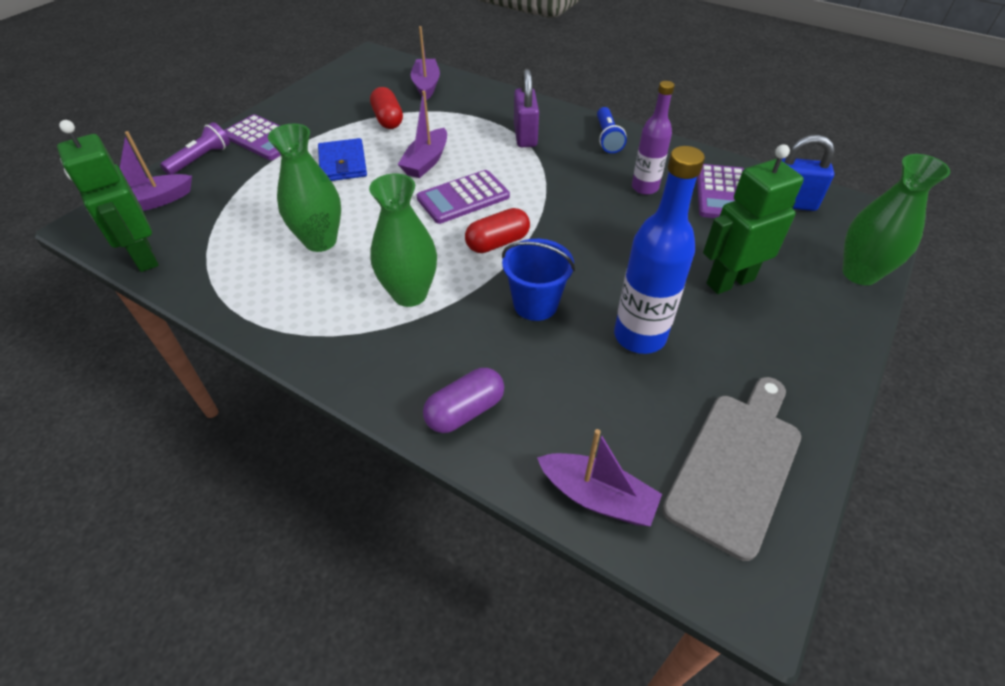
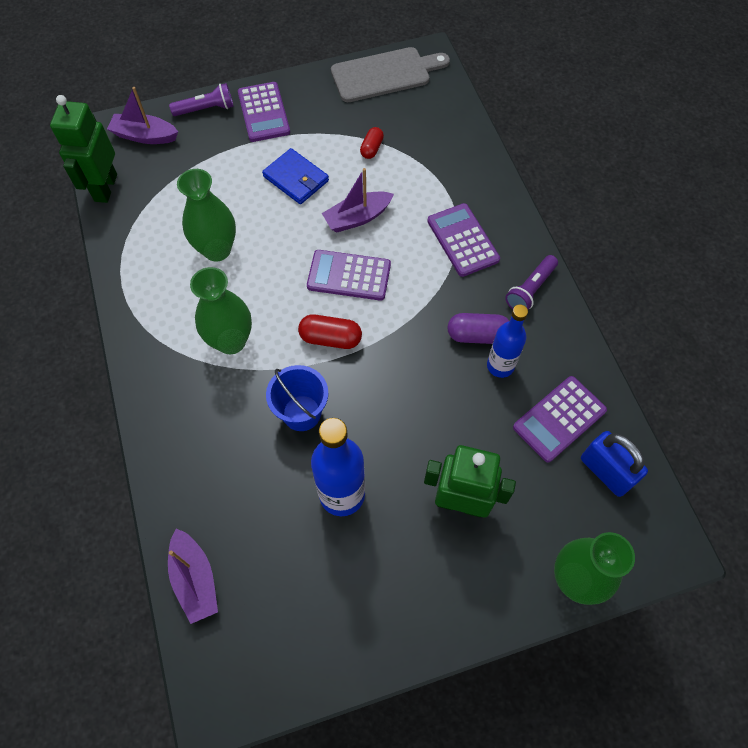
camera: 40 degrees right, 15 degrees up
blue wallet [318,138,367,181] -> blue wallet turned 75 degrees counterclockwise [262,148,329,204]
red capsule [370,87,403,129] -> red capsule [360,127,384,159], size x0.65
purple boat [411,26,440,100] -> none
purple capsule [423,368,504,433] -> purple capsule moved to [448,313,509,344]
purple padlock [514,69,539,147] -> purple calculator [427,203,500,277]
blue flashlight [597,107,627,153] -> purple flashlight [505,255,558,310]
purple bottle [632,81,675,195] -> blue bottle [487,304,528,378]
grey cutting board [662,377,801,561] -> grey cutting board moved to [331,47,450,102]

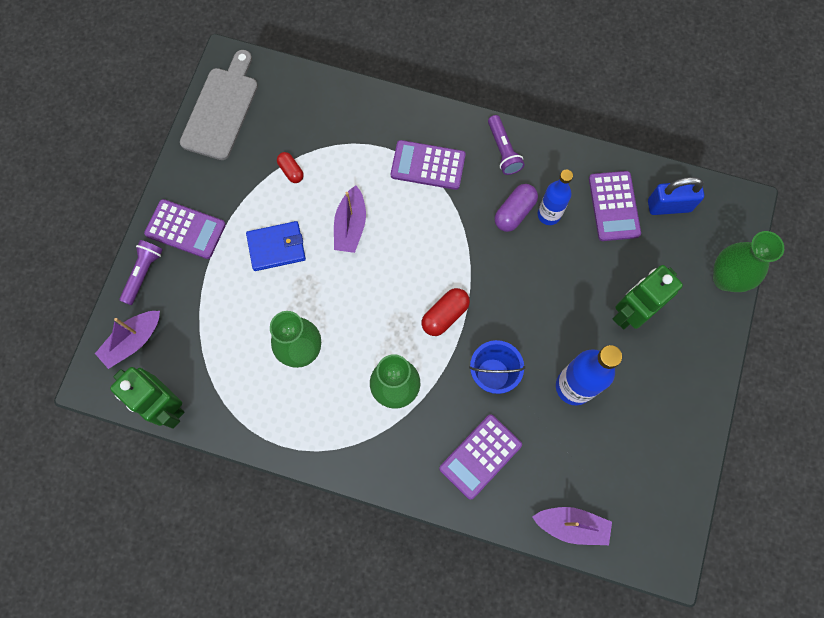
camera: 55 degrees left, 10 degrees up
purple calculator [307,250,391,301] -> purple calculator moved to [439,414,522,500]

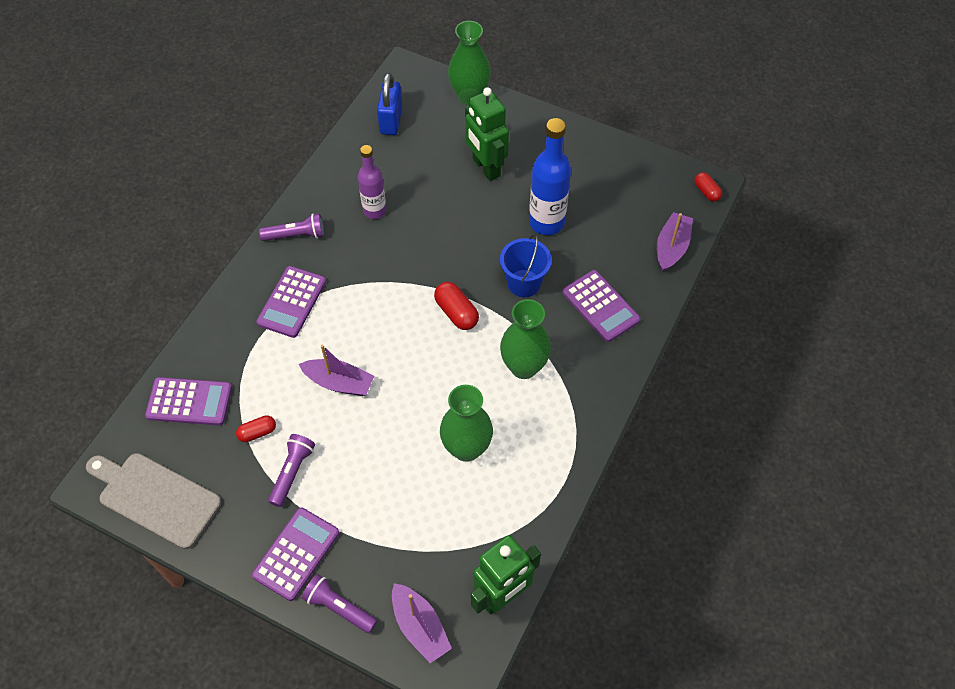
camera: 80 degrees left, 15 degrees down
blue wallet [246,221,306,271] -> none
purple capsule [495,184,538,232] -> none
blue bottle [538,170,573,225] -> purple bottle [358,145,386,219]
purple calculator [589,171,641,241] -> purple calculator moved to [145,377,232,425]
none -> purple flashlight [268,434,315,507]
none -> red capsule [694,172,722,202]

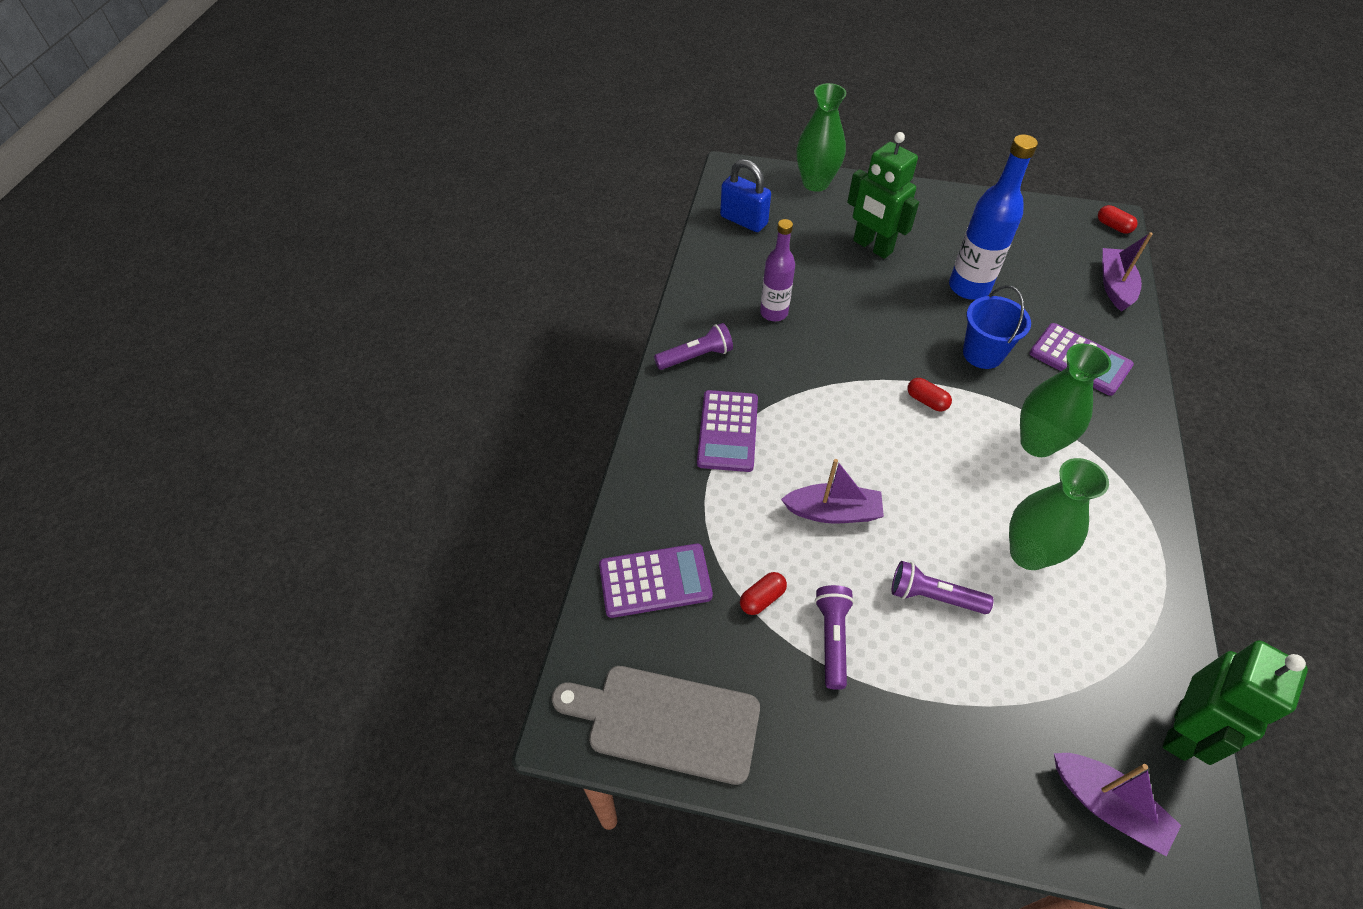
camera: 15 degrees left, 5 degrees down
purple calculator [252,508,339,601] -> none
purple flashlight [302,574,377,633] -> purple flashlight moved to [891,561,994,614]
blue padlock [377,73,402,135] -> blue padlock turned 45 degrees counterclockwise [720,159,771,232]
red capsule [434,282,479,330] -> red capsule [907,378,952,411], size x0.65

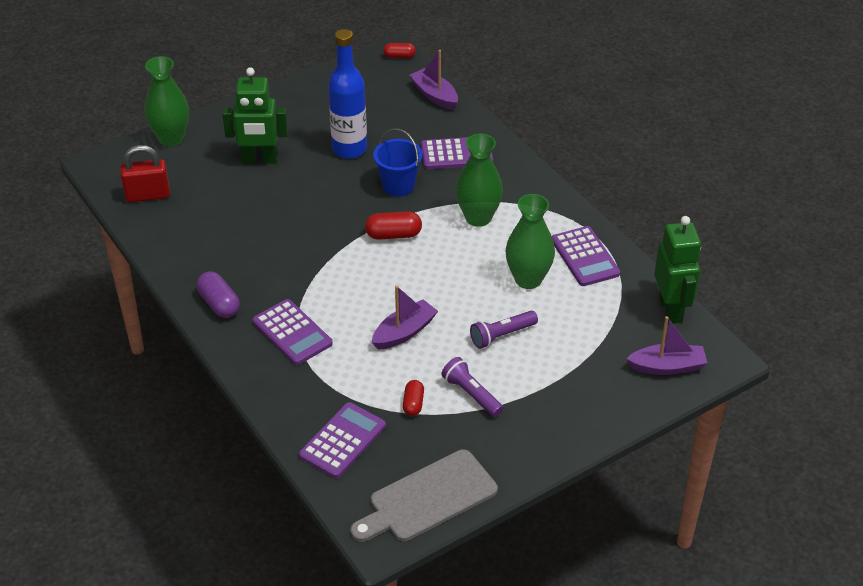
camera: 45 degrees left, 10 degrees down
purple flashlight [654,323,733,370] -> purple capsule [197,271,240,318]
blue padlock [720,159,771,232] -> red padlock [120,145,170,202]
purple bottle [760,219,795,321] -> none
red capsule [907,378,952,411] -> red capsule [365,211,422,240], size x1.53
none -> purple calculator [552,226,620,286]

